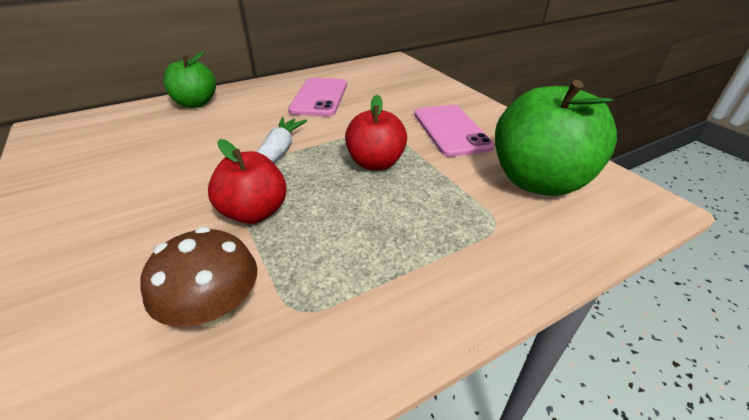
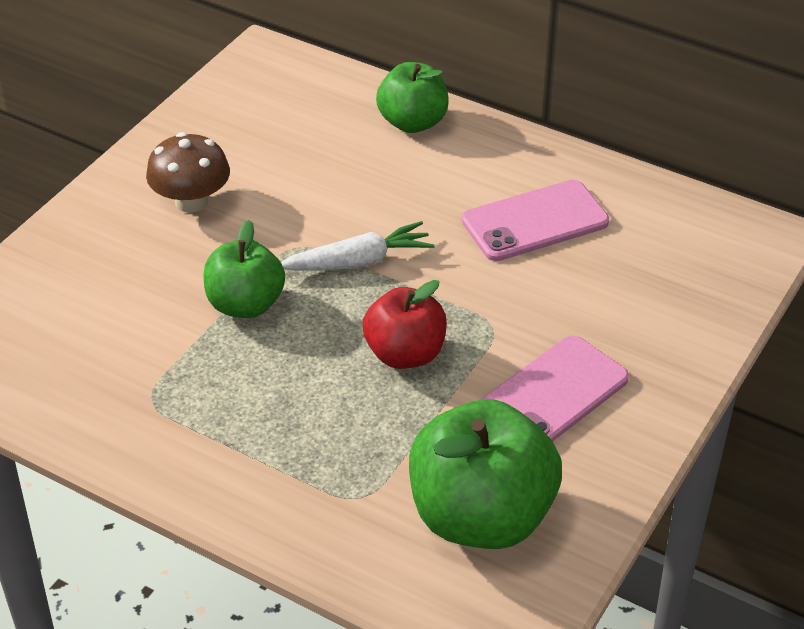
camera: 60 degrees right, 5 degrees up
brown mushroom [140,227,257,327] -> brown mushroom moved to [146,132,230,212]
red apple [208,139,287,224] -> green apple [204,220,285,318]

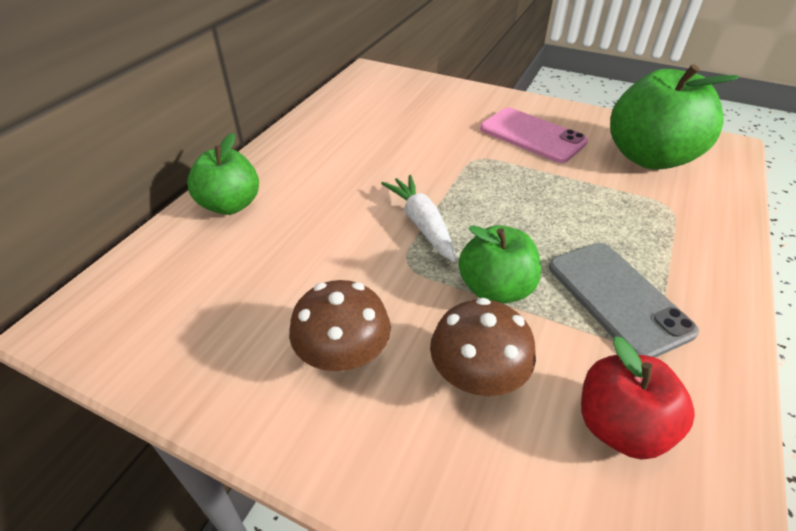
camera: 95 degrees left, 0 degrees up
red apple [363,280,447,369] -> red apple moved to [581,336,695,460]
pink phone [462,180,609,261] -> none
none -> brown mushroom [430,298,536,396]
none -> grey phone [549,243,699,358]

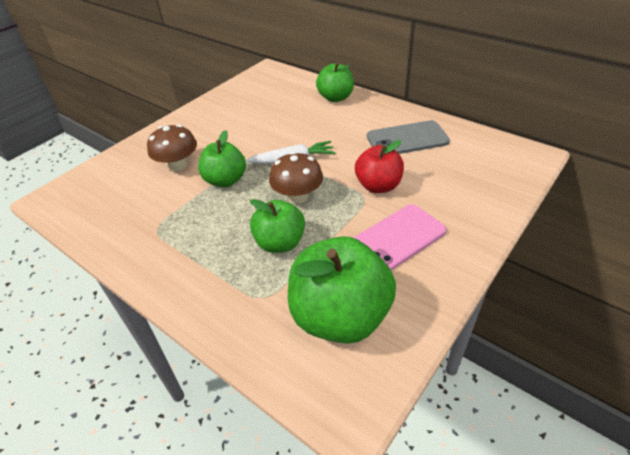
camera: 105 degrees right, 0 degrees up
brown mushroom [289,280,391,372] -> brown mushroom moved to [269,152,323,204]
grey phone [549,243,699,358] -> grey phone moved to [367,120,450,154]
red apple [581,336,695,460] -> red apple moved to [355,140,404,193]
none -> green apple [250,199,305,253]

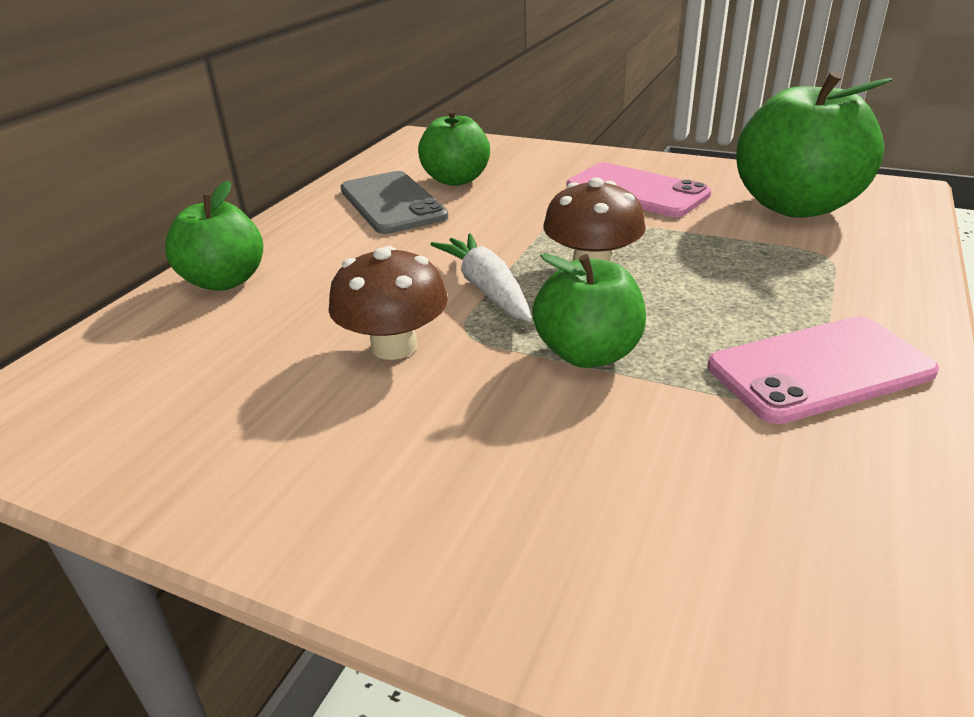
camera: 105 degrees left, 10 degrees down
brown mushroom [147,124,197,171] -> brown mushroom moved to [328,246,448,360]
green apple [250,199,305,253] -> green apple moved to [418,110,490,186]
red apple [355,140,404,193] -> none
none -> pink phone [708,316,939,424]

